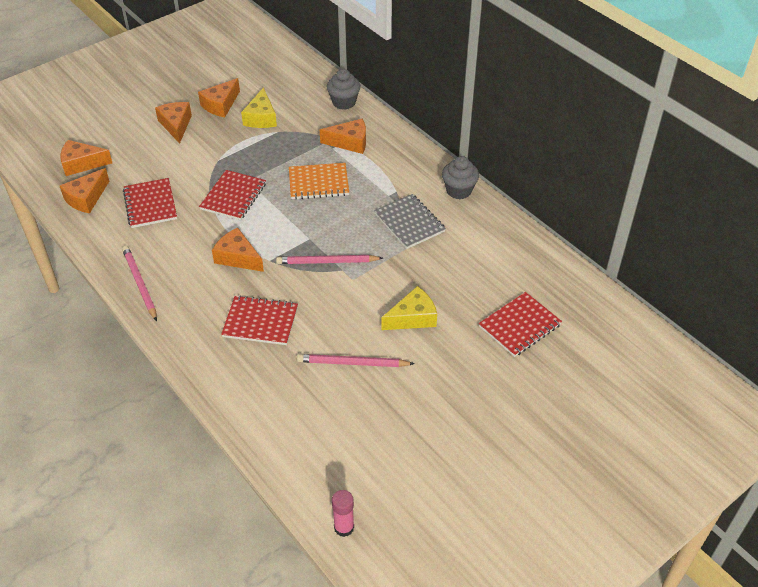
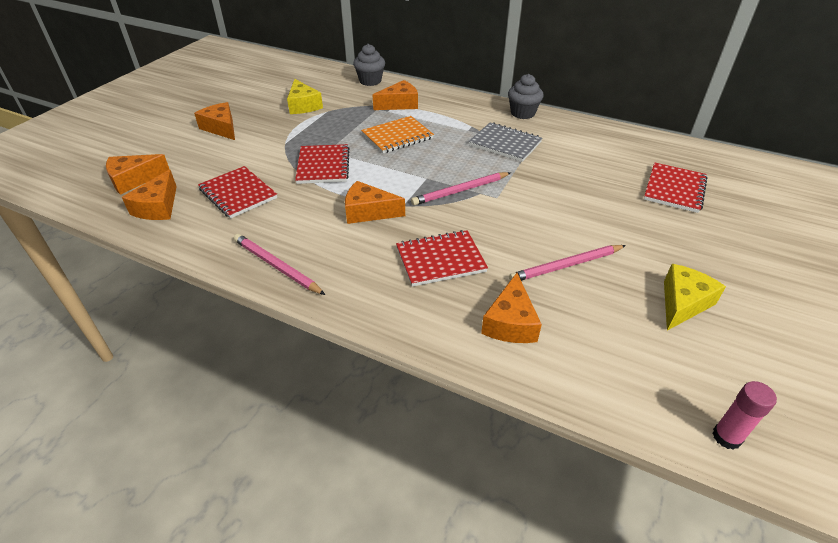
camera: 25 degrees left, 5 degrees down
orange cheese [198,78,240,117] -> orange cheese moved to [481,273,542,343]
yellow cheese [382,286,437,330] -> yellow cheese moved to [664,264,726,330]

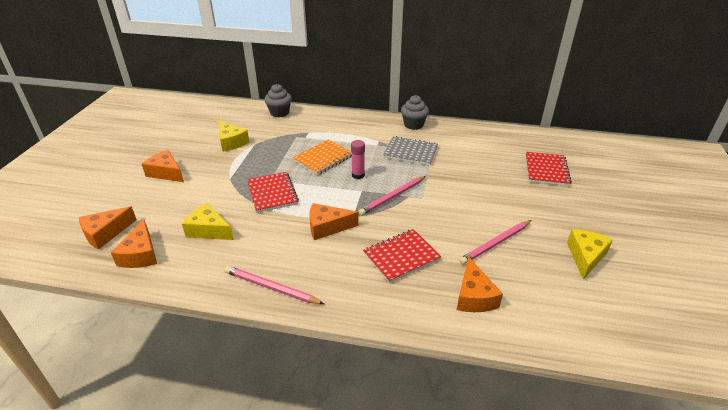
camera: 15 degrees left, 5 degrees down
red notebook [198,166,277,219] -> yellow cheese [182,203,234,240]
orange cheese [373,80,418,110] -> none
pink glue stick [713,381,777,450] -> pink glue stick moved to [351,140,365,179]

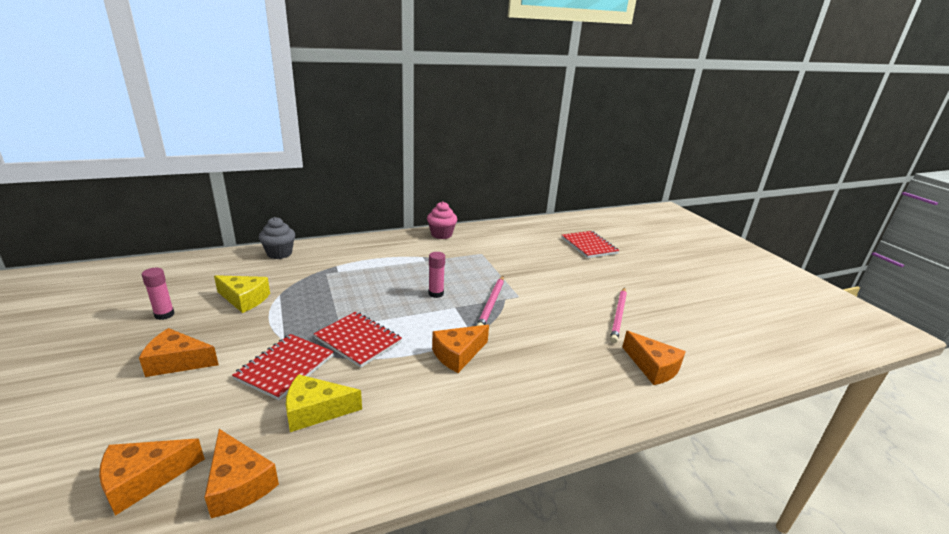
camera: 35 degrees left, 10 degrees down
orange cheese [79,206,137,249] -> orange cheese turned 45 degrees clockwise [99,439,205,516]
pink pencil [225,266,324,304] -> none
orange notebook [293,140,352,175] -> none
red notebook [363,229,441,283] -> red notebook moved to [232,334,334,400]
grey notebook [383,136,438,166] -> none
grey cupcake [401,95,429,130] -> pink cupcake [427,201,457,239]
yellow cheese [567,229,613,280] -> none
none -> pink glue stick [142,268,174,320]

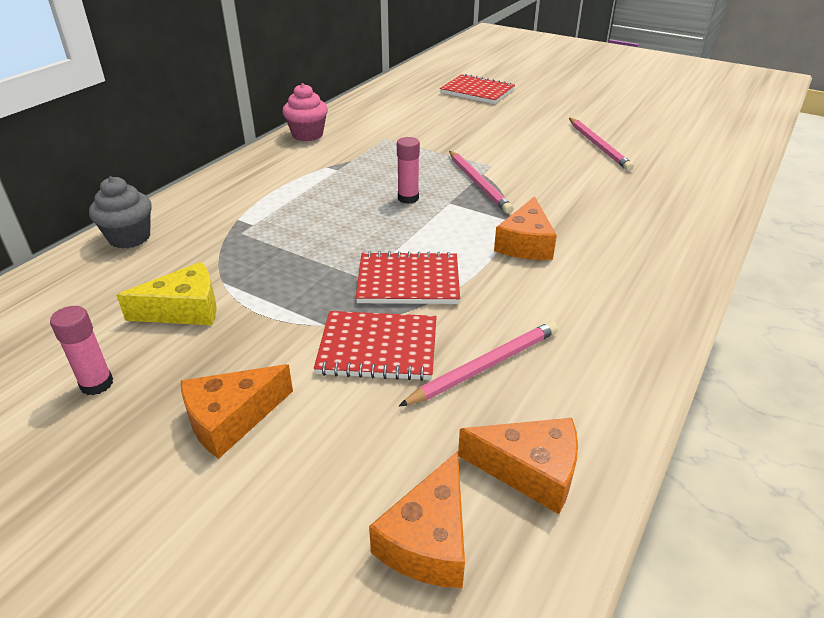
camera: 35 degrees left, 10 degrees up
red notebook [232,334,334,400] -> red notebook turned 75 degrees counterclockwise [314,311,437,381]
yellow cheese [286,374,362,432] -> pink pencil [399,321,558,406]
orange cheese [622,331,686,385] -> none

